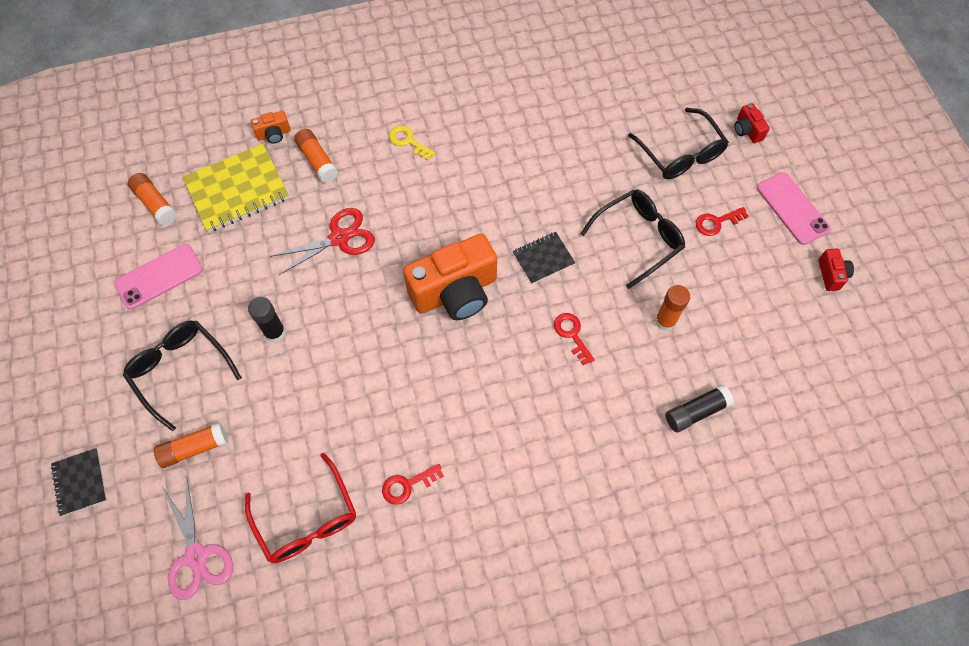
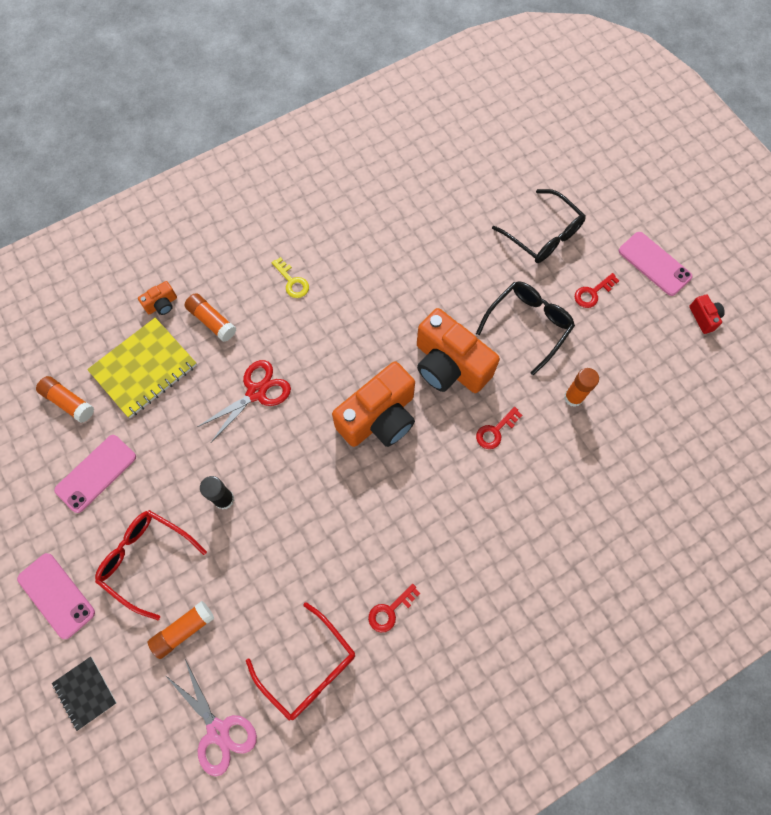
camera: 15 degrees left, 5 degrees up
black glasses [123,321,242,431] -> red glasses [95,510,207,620]
yellow key [389,125,435,161] -> yellow key turned 150 degrees counterclockwise [272,257,309,298]
black notebook [513,232,575,284] -> orange camera [417,308,500,393]
red key [554,313,595,365] -> red key turned 90 degrees counterclockwise [476,407,522,449]
black glue stick [665,385,734,432] -> none
red camera [734,103,770,143] -> none
none -> pink phone [17,553,95,639]

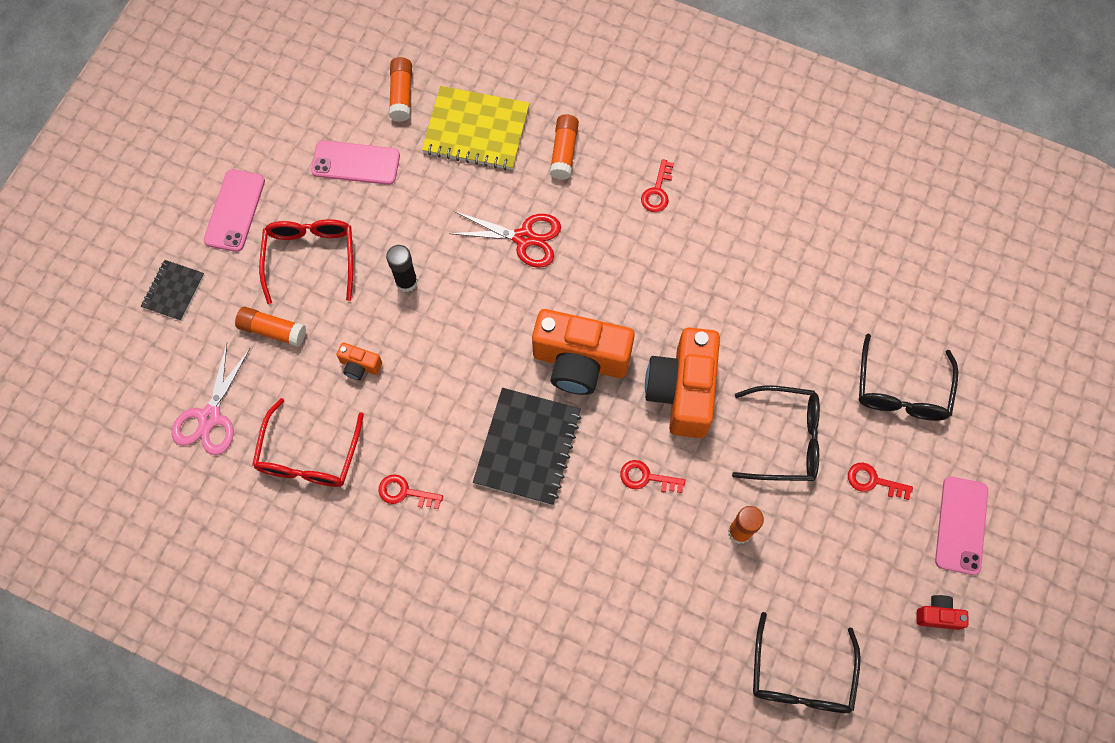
camera: 55 degrees right, 0 degrees up
orange camera [138,281,177,315] -> orange camera moved to [337,342,382,380]
yellow key [272,257,309,298] -> red key [641,159,674,212]
red camera [689,294,725,334] -> red camera turned 120 degrees counterclockwise [917,595,968,630]
none -> black notebook [473,388,581,505]
none -> black glasses [753,612,861,713]

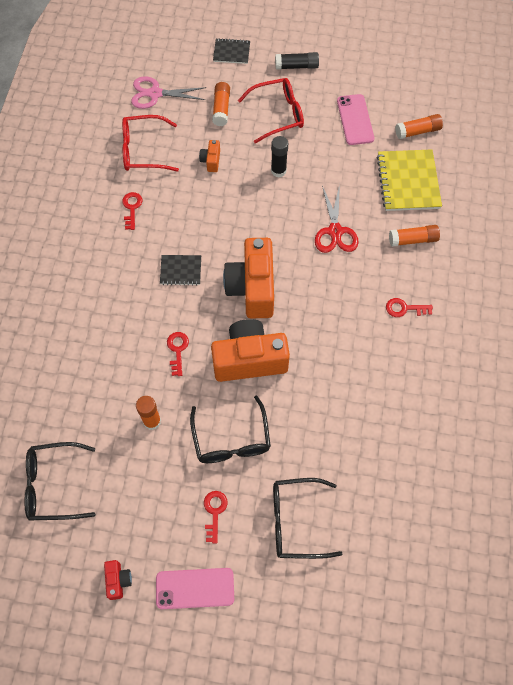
camera: 75 degrees right, 5 degrees down
pink phone [204,169,265,252] -> black glue stick [275,52,319,70]
black notebook [473,388,581,505] -> black notebook [160,255,201,286], size x0.55

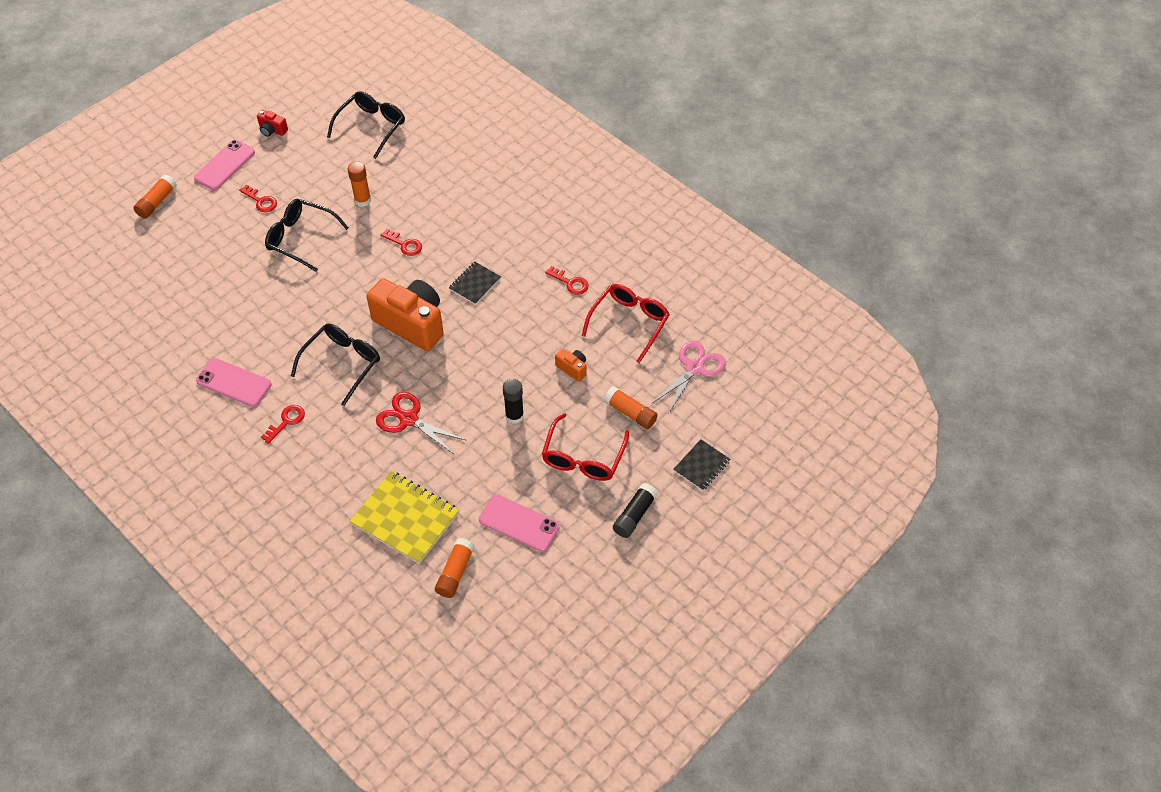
camera: 125 degrees right, 10 degrees down
orange camera [211,319,290,382] -> none
black glasses [273,478,342,559] -> black glasses moved to [291,324,380,406]
orange glue stick [389,225,440,247] -> orange glue stick moved to [133,175,177,219]
none -> pink phone [196,358,271,407]

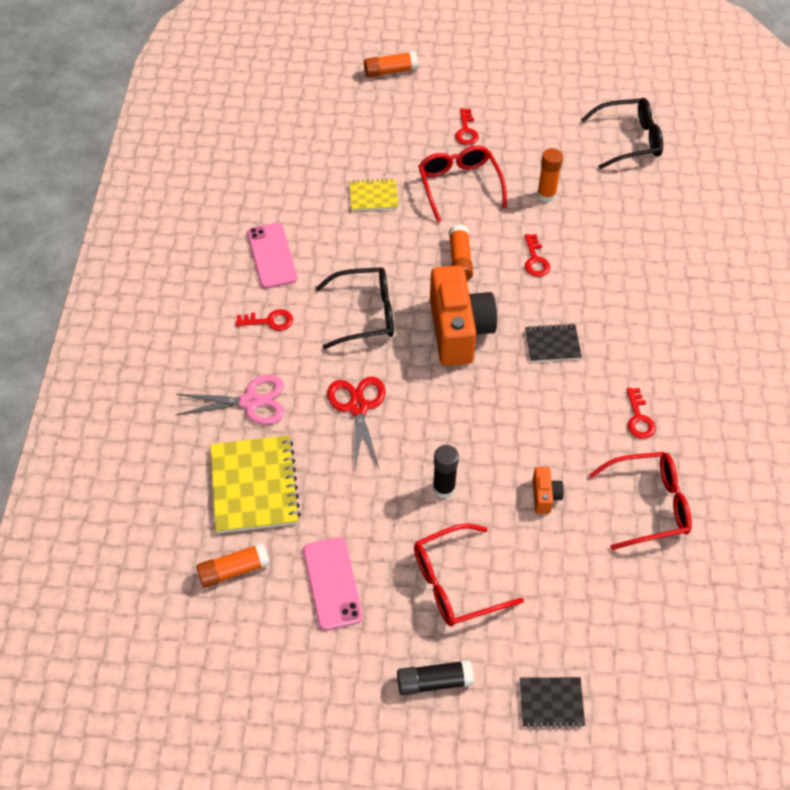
camera: 50 degrees right, 0 degrees up
pink phone [194,140,255,190] -> none
red camera [257,110,288,137] -> none
black glasses [265,199,349,272] -> red glasses [418,145,507,222]
orange glue stick [604,386,658,429] -> orange glue stick moved to [449,224,473,281]
pink scissors [652,341,726,413] -> pink scissors moved to [176,375,284,425]
none -> yellow notebook [350,178,398,211]

